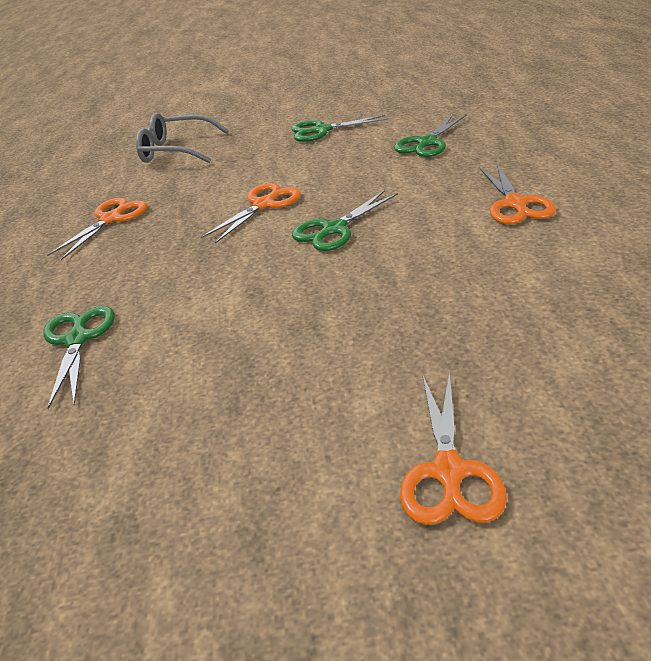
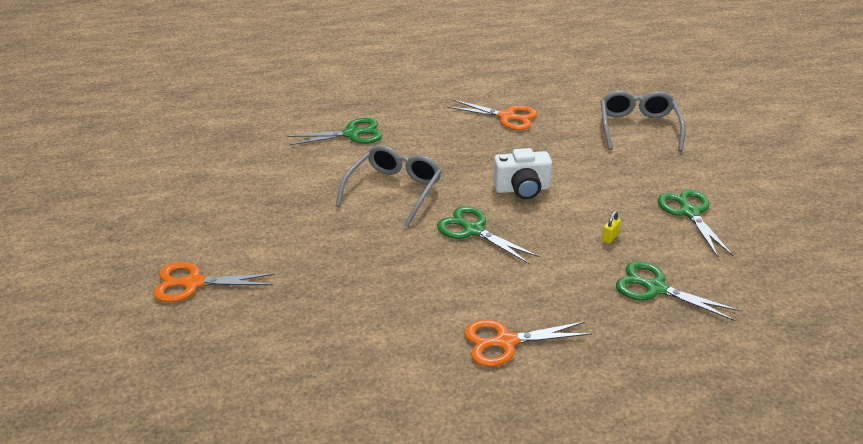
camera: 80 degrees right, 0 degrees up
orange scissors [201,183,301,244] -> white camera [493,148,552,199]
none -> grey glasses [336,145,442,227]
none -> yellow padlock [602,211,621,244]

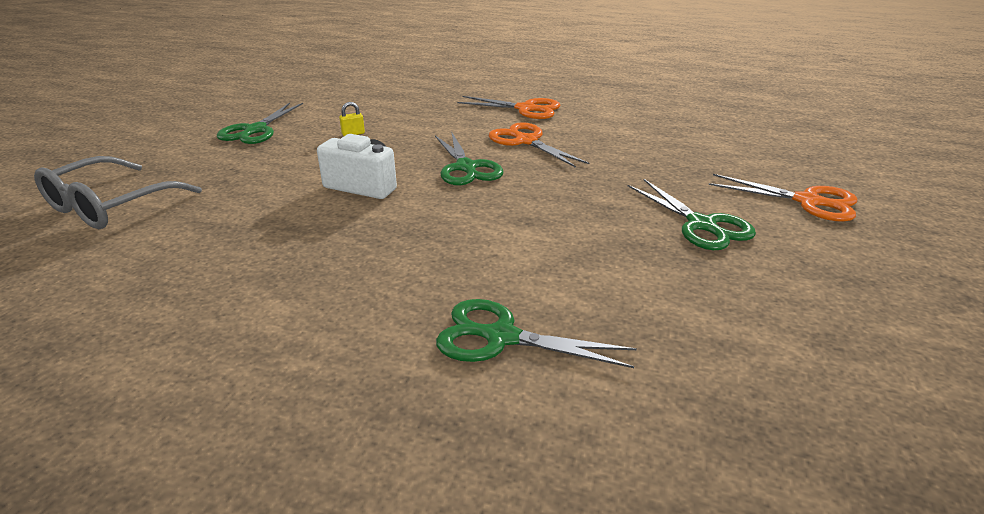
camera: 150 degrees left, 5 degrees down
grey glasses [336,145,442,227] -> none
orange scissors [447,99,537,130] -> orange scissors moved to [489,122,589,168]
green scissors [616,261,740,321] -> green scissors moved to [628,179,756,250]

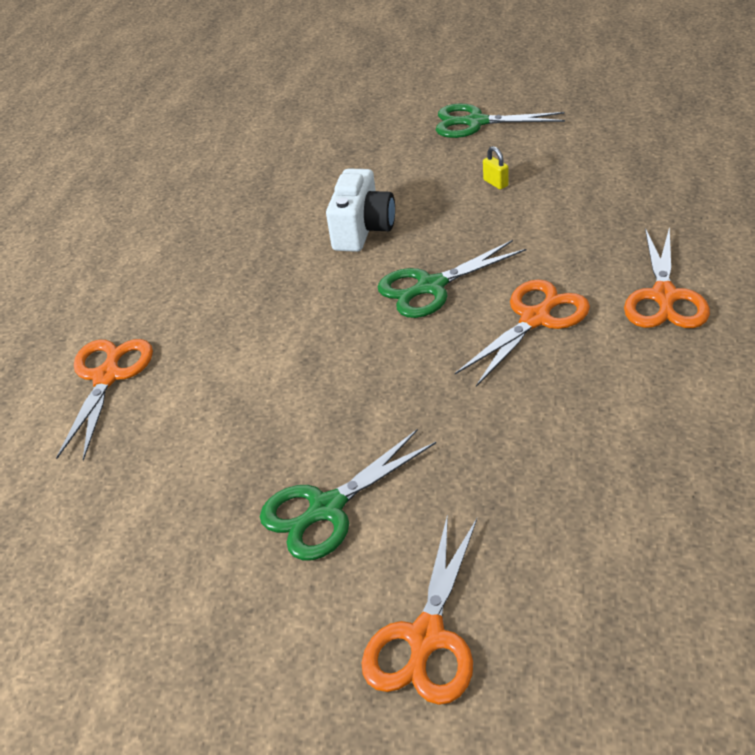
camera: 85 degrees right, 10 degrees up
grey glasses [34,156,202,229] -> none
green scissors [436,299,637,368] -> orange scissors [56,339,153,461]

